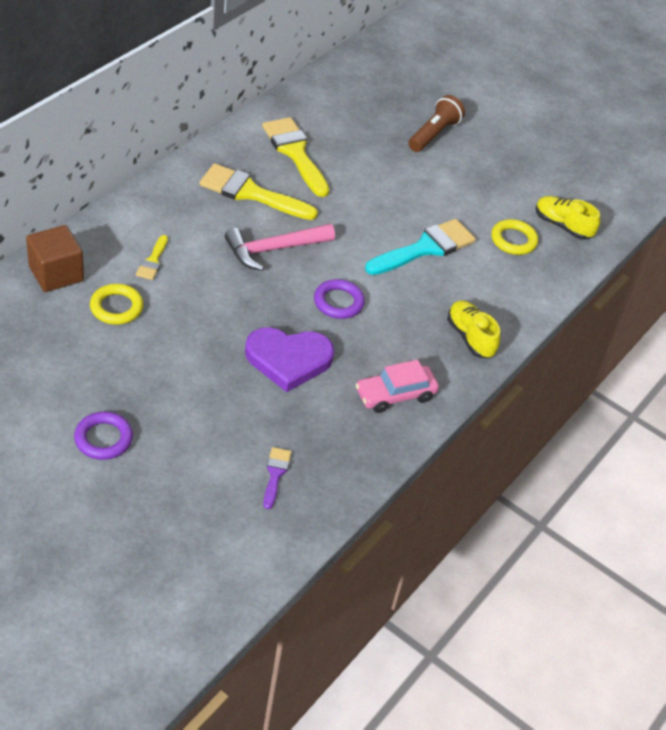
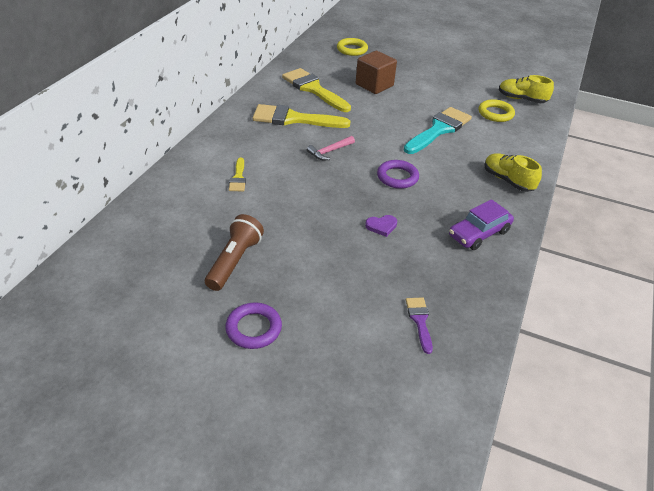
camera: 10 degrees left, 5 degrees down
brown cube [26,225,84,292] -> brown cube moved to [356,51,397,94]
yellow ring [90,284,143,325] -> yellow ring moved to [337,38,368,56]
pink hammer [225,224,335,271] -> pink hammer [307,136,355,160], size x0.57
purple heart [245,327,334,392] -> purple heart [365,215,397,237], size x0.42
pink car [355,360,439,413] -> purple car [449,199,514,250]
brown flashlight [408,95,465,152] -> brown flashlight moved to [205,214,264,291]

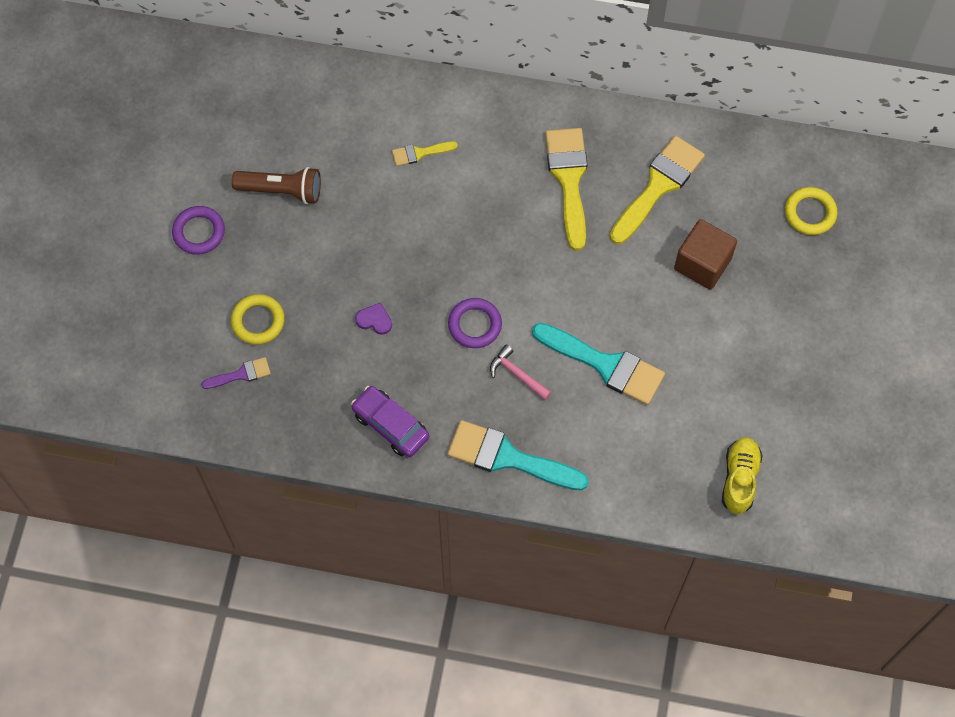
camera: 80 degrees right, 25 degrees up
pink hammer [307,136,355,160] -> pink hammer moved to [490,344,551,400]
purple heart [365,215,397,237] -> purple heart turned 135 degrees clockwise [355,303,392,335]
yellow ring [479,99,515,122] -> yellow ring moved to [231,294,285,345]
yellow shoe [484,153,542,192] -> turquoise brush [447,420,589,491]

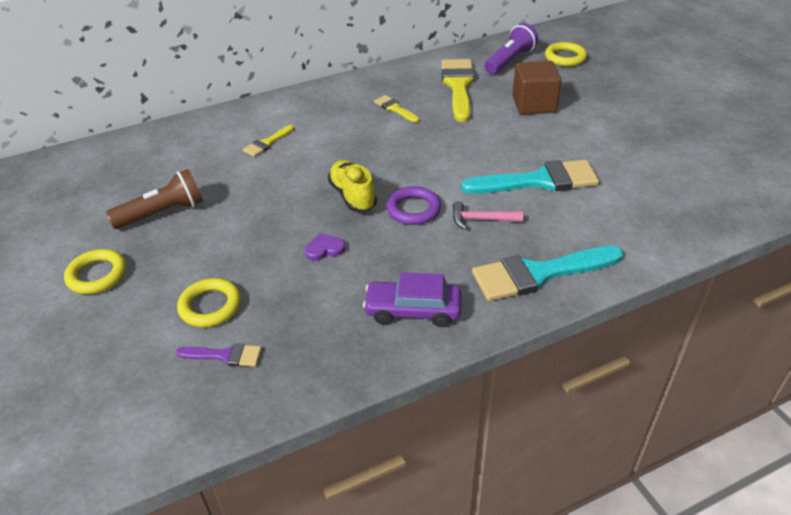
camera: 35 degrees left, 25 degrees down
purple ring [172,206,225,255] -> yellow ring [64,249,127,294]
purple brush [201,357,271,389] -> purple brush turned 60 degrees clockwise [176,343,262,367]
yellow brush [545,128,588,251] -> yellow brush [374,95,419,123], size x0.50
yellow shoe [722,437,763,514] -> yellow shoe moved to [328,160,377,212]
none -> purple flashlight [485,23,538,74]

